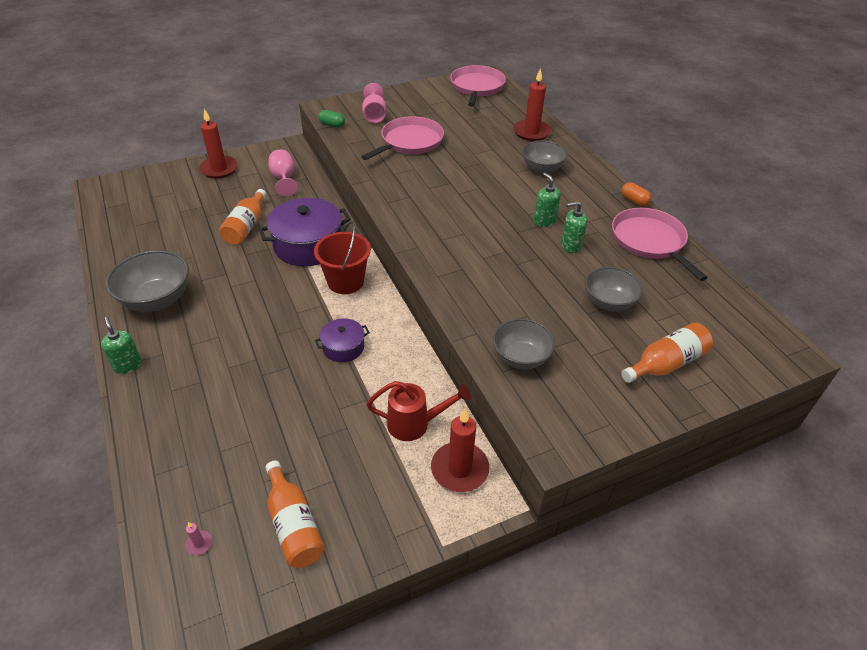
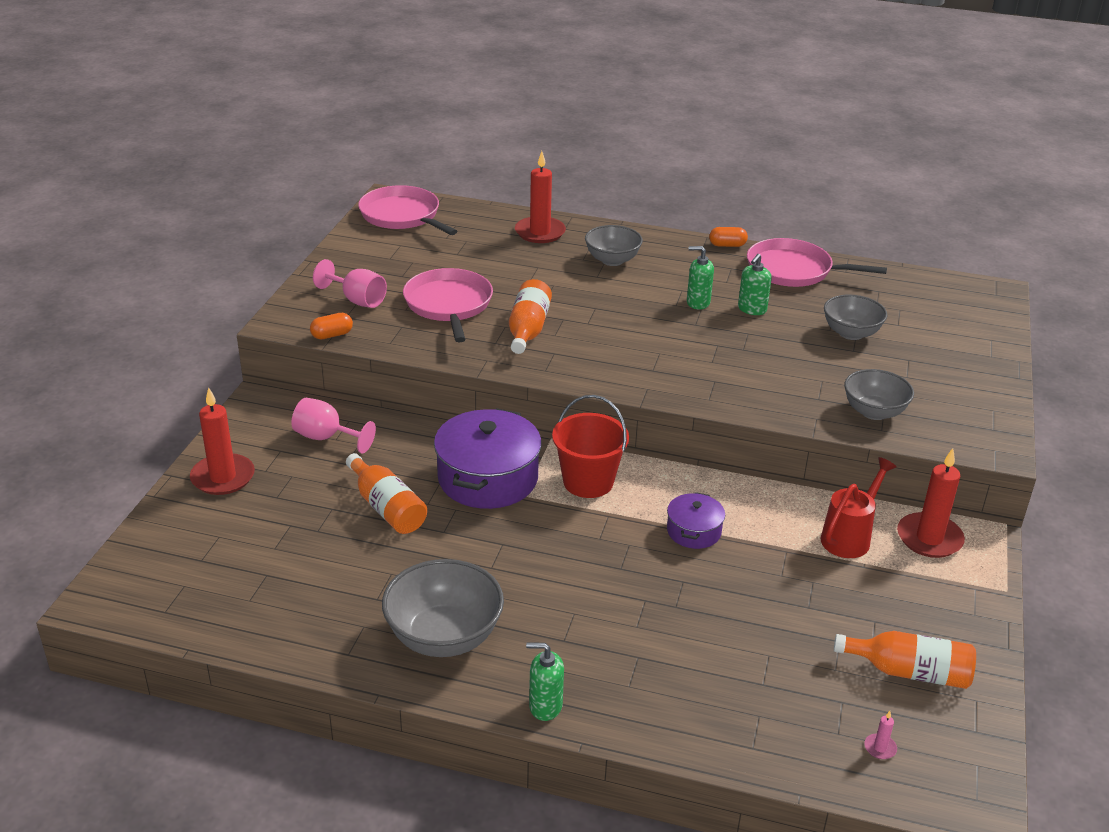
camera: 50 degrees left, 10 degrees down
green capsule [318,110,345,128] -> orange capsule [310,313,353,339]
orange bottle [621,322,713,383] -> orange bottle moved to [509,279,552,354]

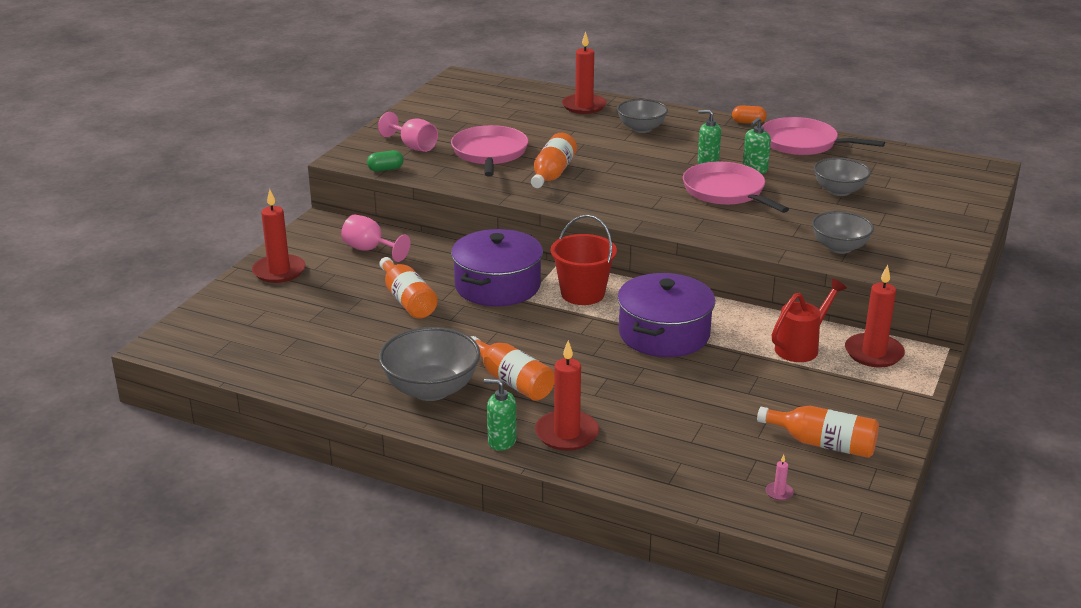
camera: 10 degrees right, 5 degrees down
orange capsule [310,313,353,339] -> green capsule [367,150,404,172]
pink pan [358,185,457,235] -> pink pan moved to [683,162,789,213]
purple pot [667,492,725,549] -> purple pot [617,273,715,357], size x1.92
none -> orange bottle [471,336,554,401]
none -> red candle [535,340,599,451]

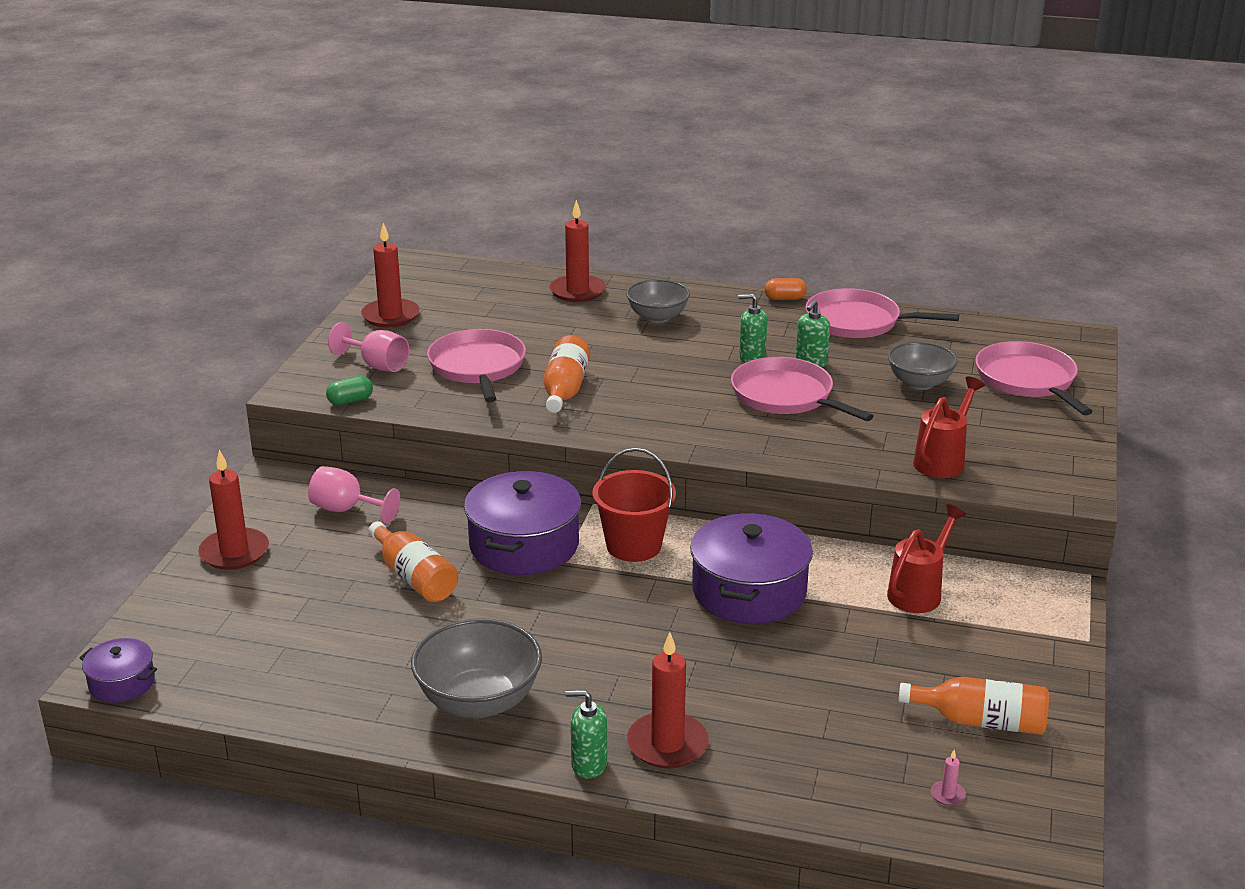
camera: 10 degrees left, 0 degrees up
orange bottle [471,336,554,401] -> none
grey bowl [812,211,874,254] -> red watering can [913,376,985,478]
red candle [845,265,905,367] -> red candle moved to [361,223,420,328]
none -> purple pot [80,638,157,703]
none -> pink pan [975,341,1093,415]

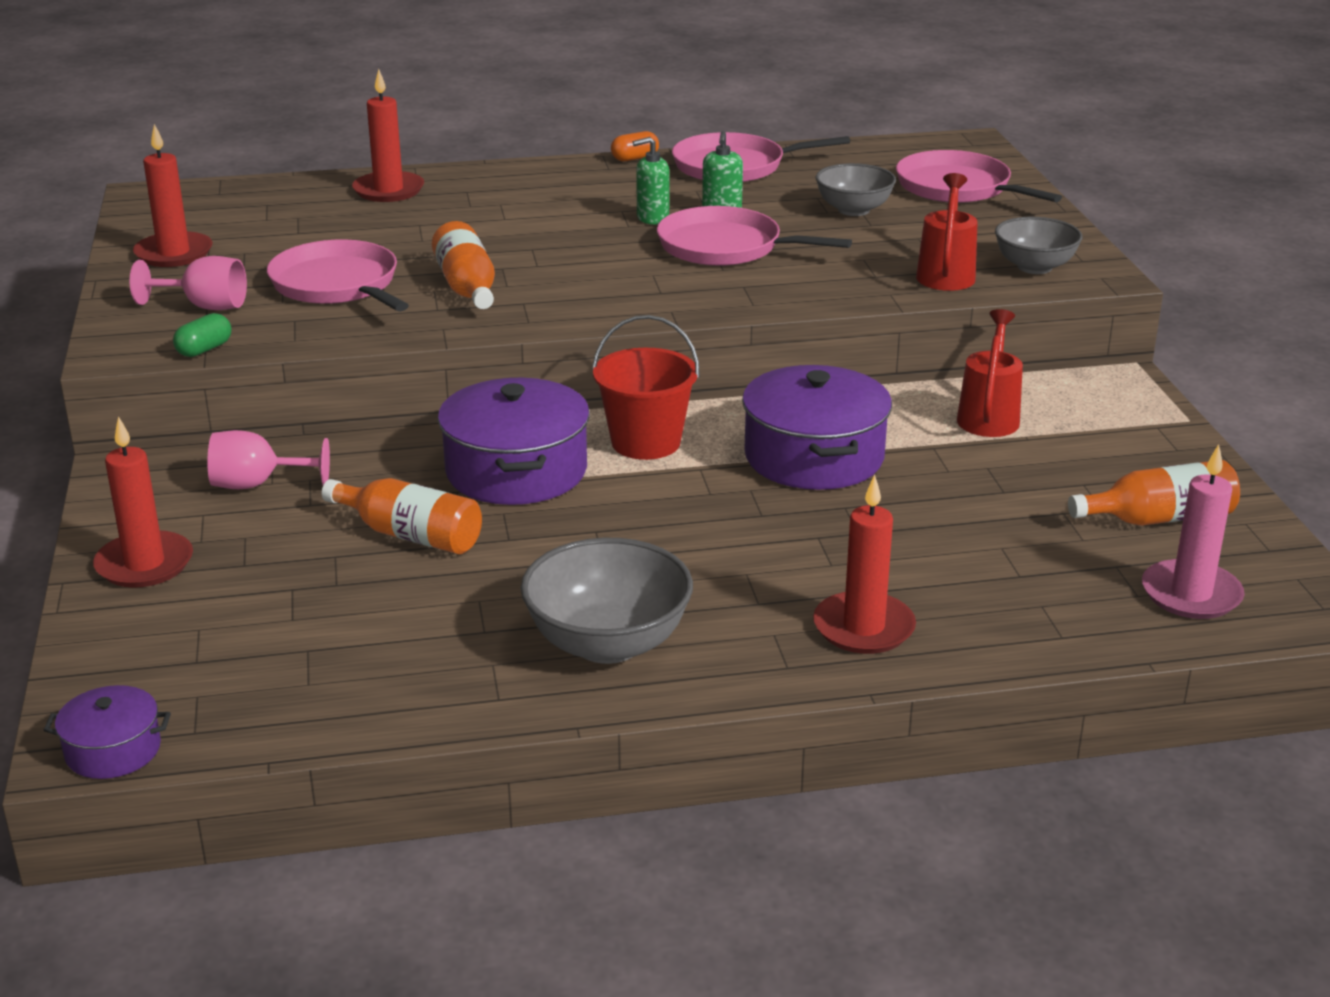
camera: 25 degrees left, 0 degrees up
green soap dispenser [565,690,607,779] -> none
grey bowl [626,279,690,323] -> grey bowl moved to [995,217,1083,274]
pink candle [931,750,966,806] -> pink candle [1142,444,1245,619], size x2.45

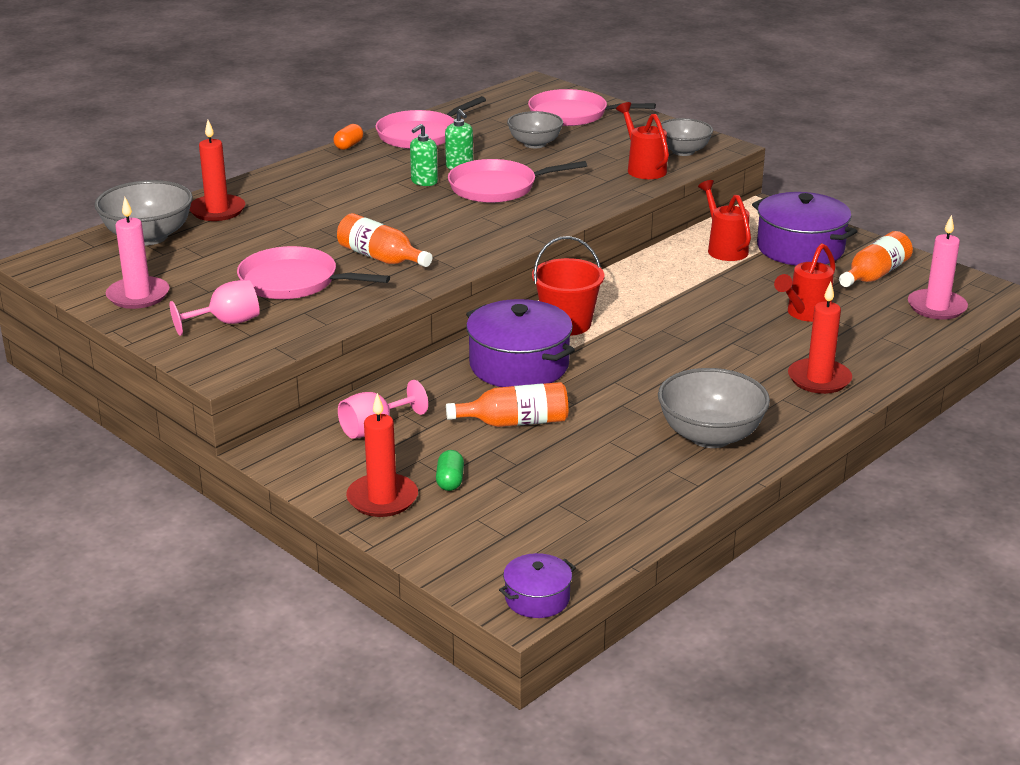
camera: 35 degrees left, 0 degrees up
red candle [133,124,213,267] -> pink candle [106,197,169,309]
green capsule [173,313,231,357] -> green capsule moved to [436,450,464,491]
purple pot [742,365,892,490] -> purple pot moved to [752,192,857,265]
none -> grey bowl [95,180,193,245]
none -> red watering can [774,243,836,322]

